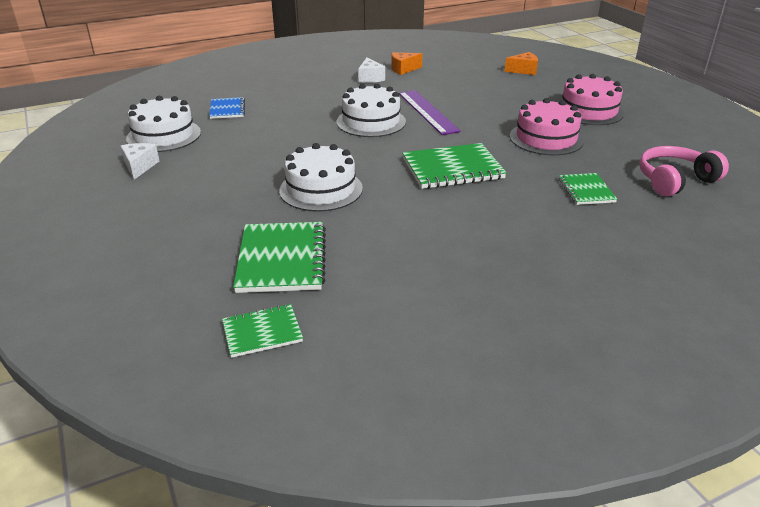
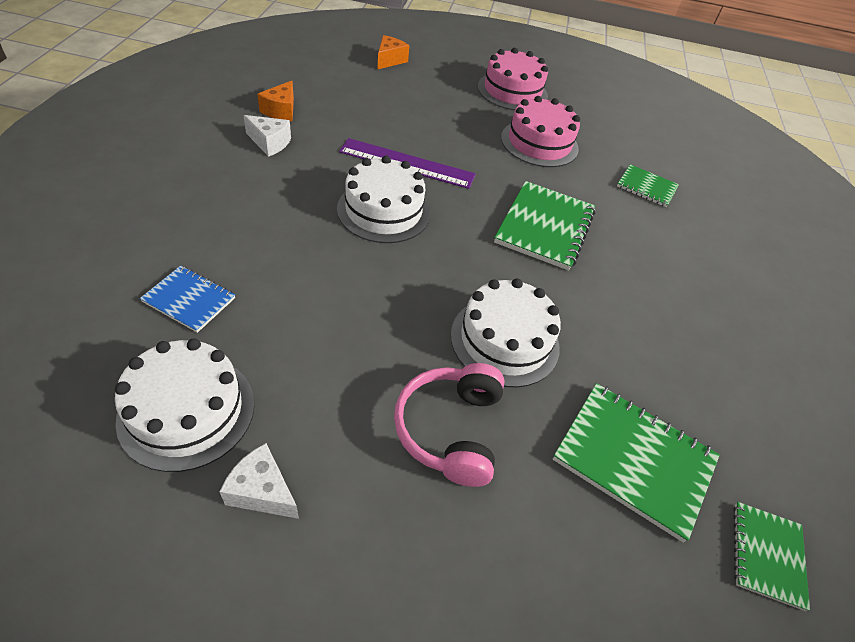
camera: 60 degrees left, 15 degrees up
pink headphones [639,146,729,197] -> pink headphones moved to [394,363,505,487]

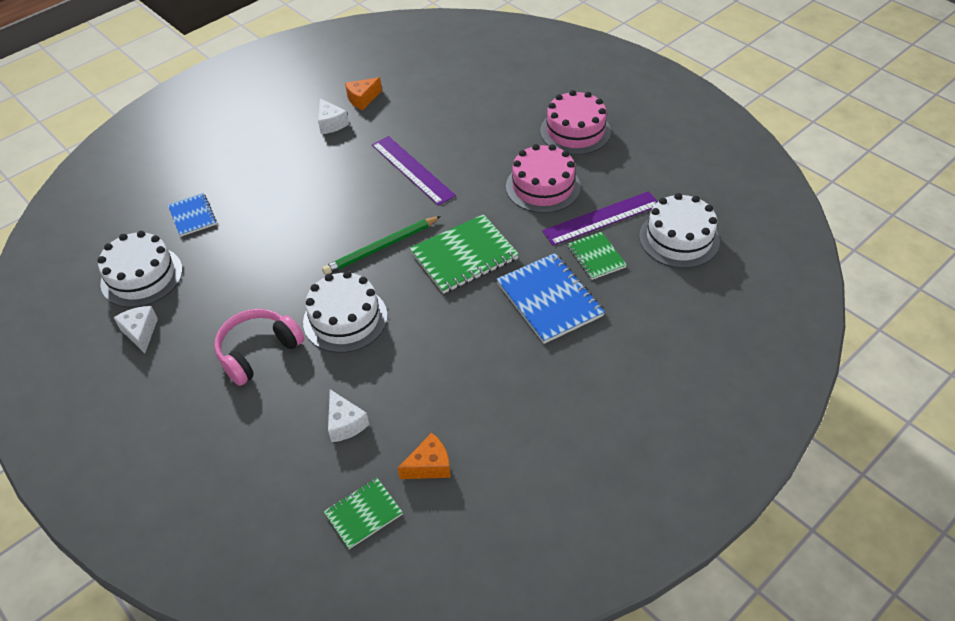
camera: 45 degrees right, 0 degrees up
white cake [337,156,430,243] -> white cake moved to [639,193,720,268]
orange cheese [377,35,409,70] -> orange cheese moved to [398,433,451,479]
green notebook [553,383,720,542] -> white cheese [328,390,369,442]
none -> green pencil [322,216,441,275]
none -> blue notebook [496,253,605,344]
none -> purple ruler [542,191,658,246]

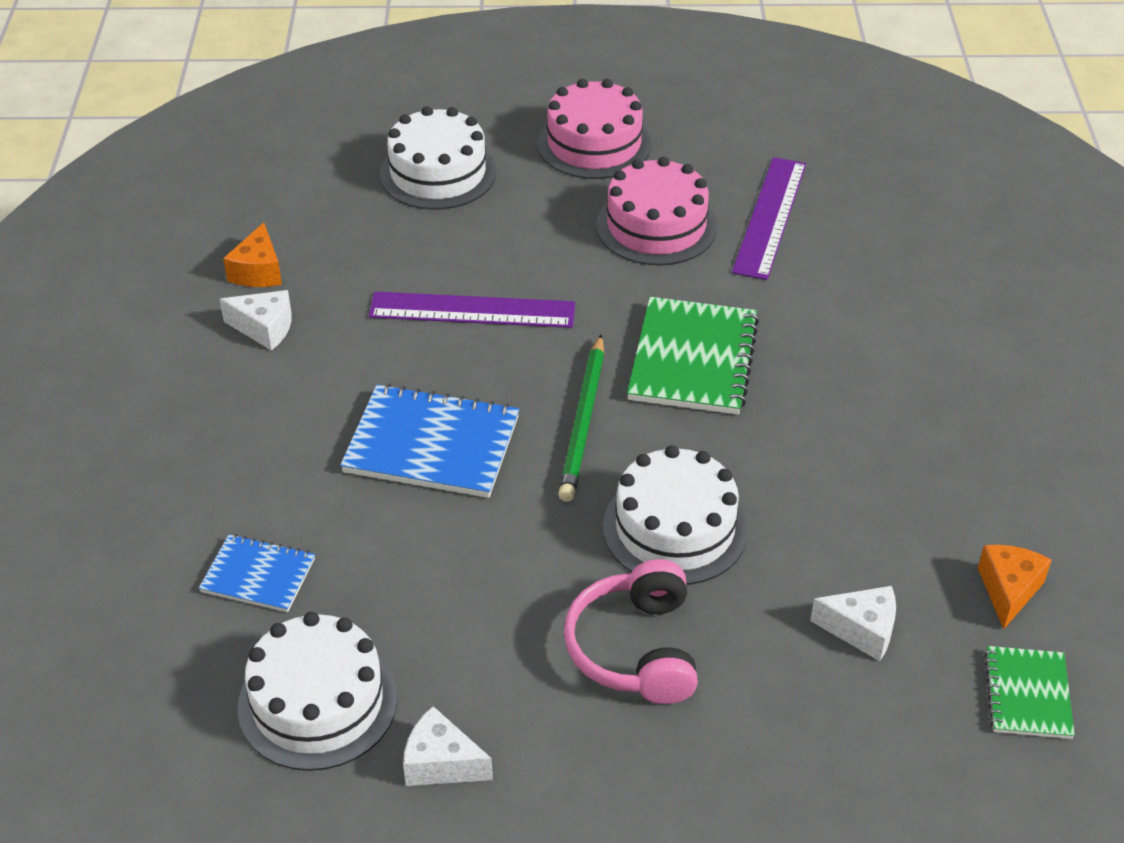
camera: 50 degrees left, 5 degrees down
blue notebook [496,253,605,344] -> blue notebook moved to [340,384,519,498]
green notebook [568,232,627,280] -> none
white cake [639,193,720,268] -> white cake moved to [380,106,496,210]

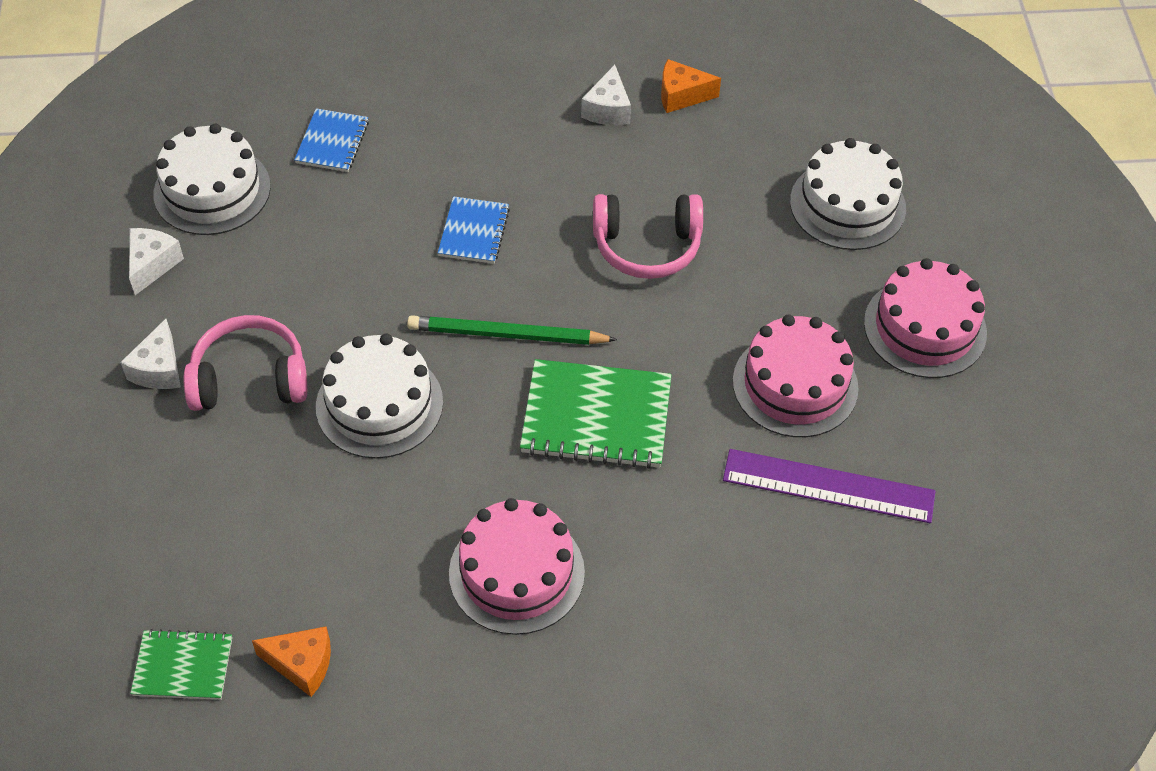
camera: 85 degrees right, 10 degrees up
blue notebook [340,384,519,498] -> blue notebook [438,196,510,264], size x0.58
purple ruler [369,291,575,328] -> pink headphones [593,194,703,279]
white cheese [810,586,896,661] -> white cheese moved to [120,319,181,389]
none -> pink cake [449,498,585,635]

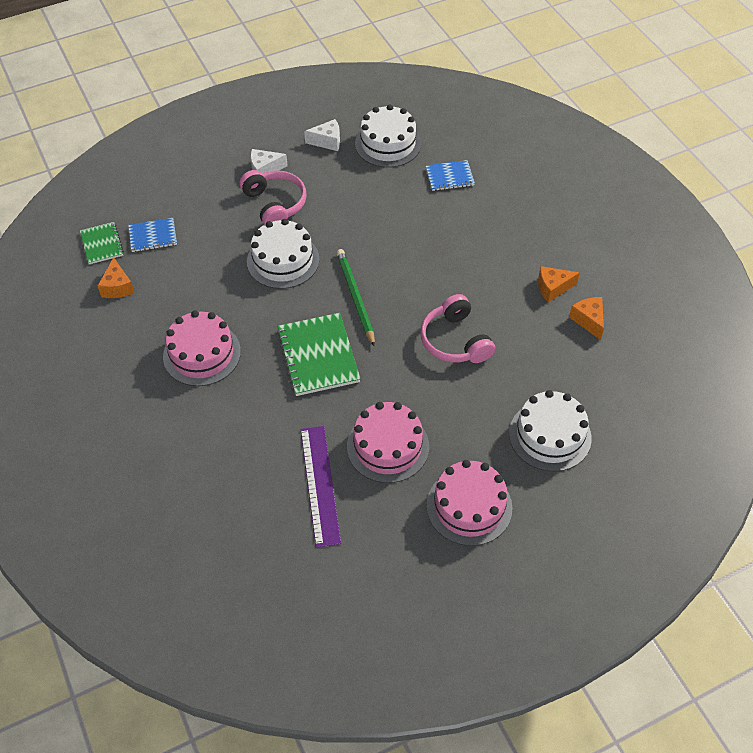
camera: 70 degrees right, 0 degrees up
blue notebook [438,196,510,264] -> blue notebook moved to [128,218,177,252]
white cheese [581,65,631,125] -> orange cheese [538,266,580,302]

